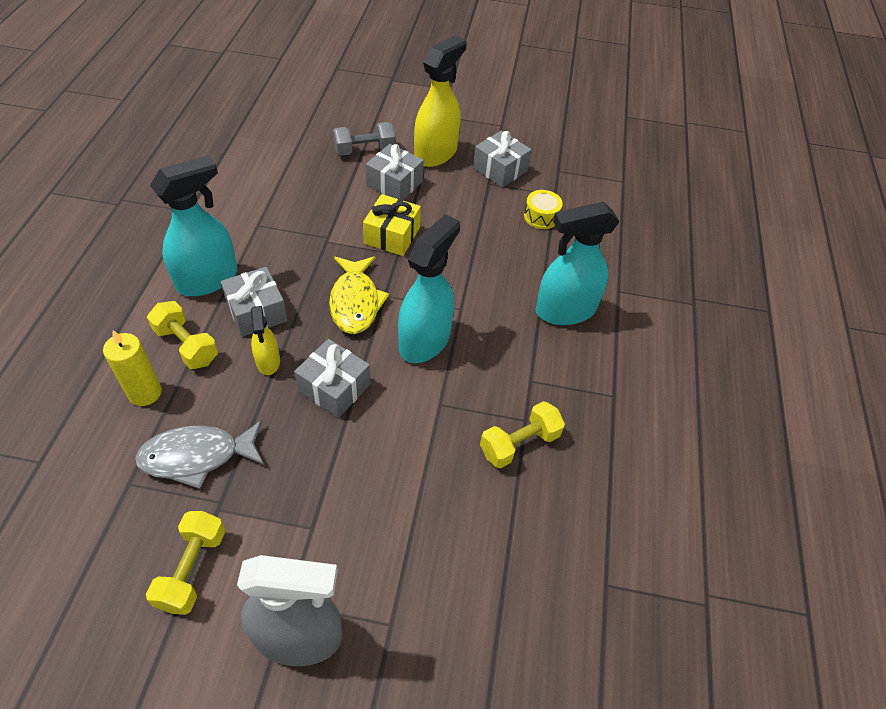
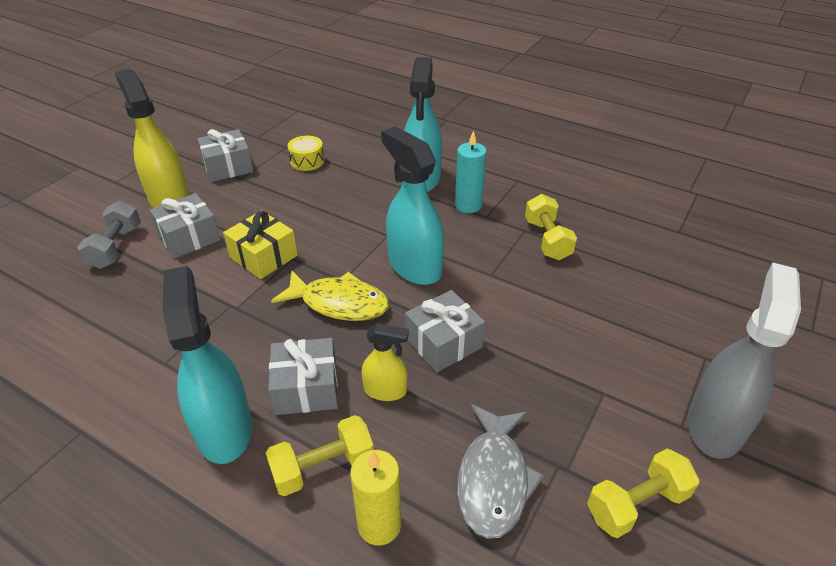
camera: 65 degrees left, 10 degrees down
yellow dumbbell [146,511,226,615] -> yellow dumbbell turned 60 degrees counterclockwise [587,449,700,538]
none -> turquoise candle [455,130,487,213]

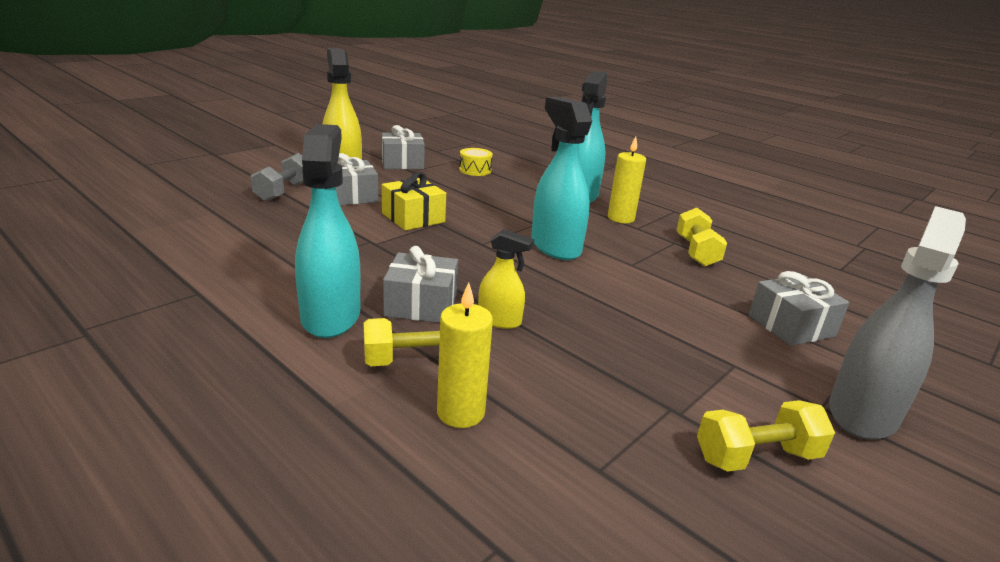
camera: 10 degrees right, 15 degrees down
yellow fish [271,271,389,321] -> none
grey gift [405,290,485,372] -> grey gift moved to [749,271,849,346]
turquoise candle [455,130,487,213] -> yellow candle [608,136,646,223]
grey fish [457,404,544,539] -> none

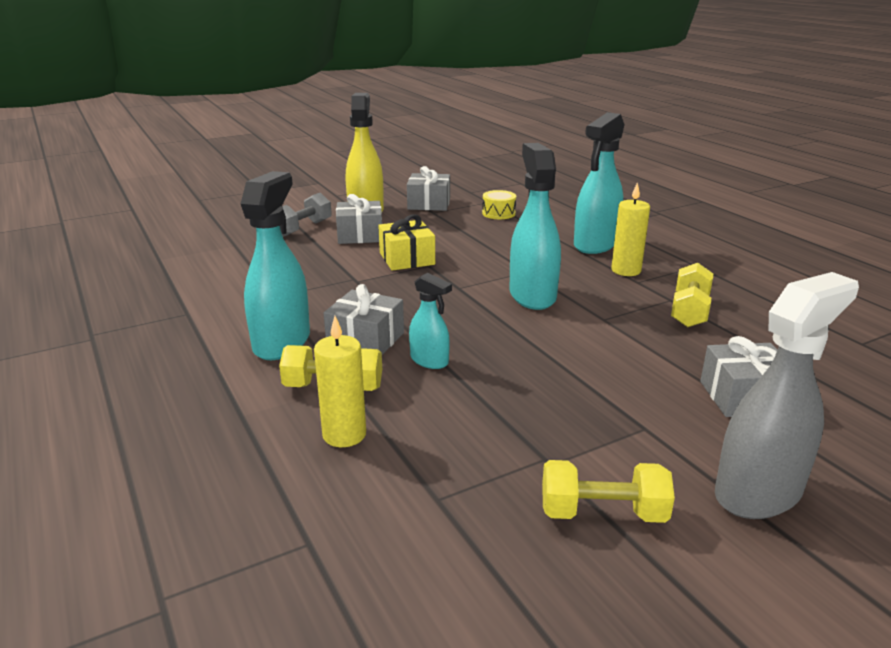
camera: 20 degrees right, 0 degrees up
yellow spray bottle [478,229,534,329] -> turquoise spray bottle [409,273,452,369]

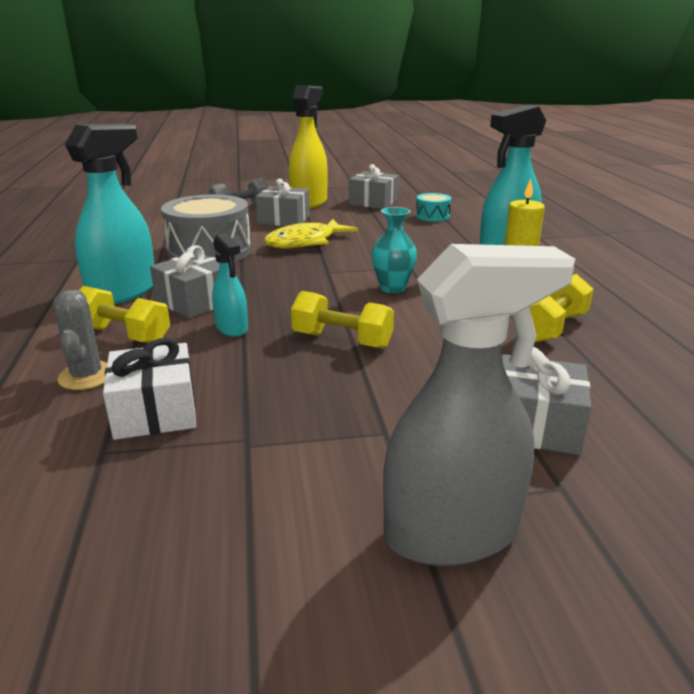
camera: 20 degrees right, 0 degrees up
yellow candle [314,316,366,447] -> grey cactus [53,290,107,390]
yellow gift [378,214,435,271] -> yellow fish [264,219,358,249]
yellow drum [482,190,516,219] -> turquoise drum [416,193,451,222]
turquoise spray bottle [509,143,561,310] -> turquoise vase [371,207,417,293]
yellow dumbbell [542,460,675,523] -> yellow dumbbell moved to [291,291,394,349]
none -> white gift [103,338,196,440]
none -> grey drum [161,194,251,262]

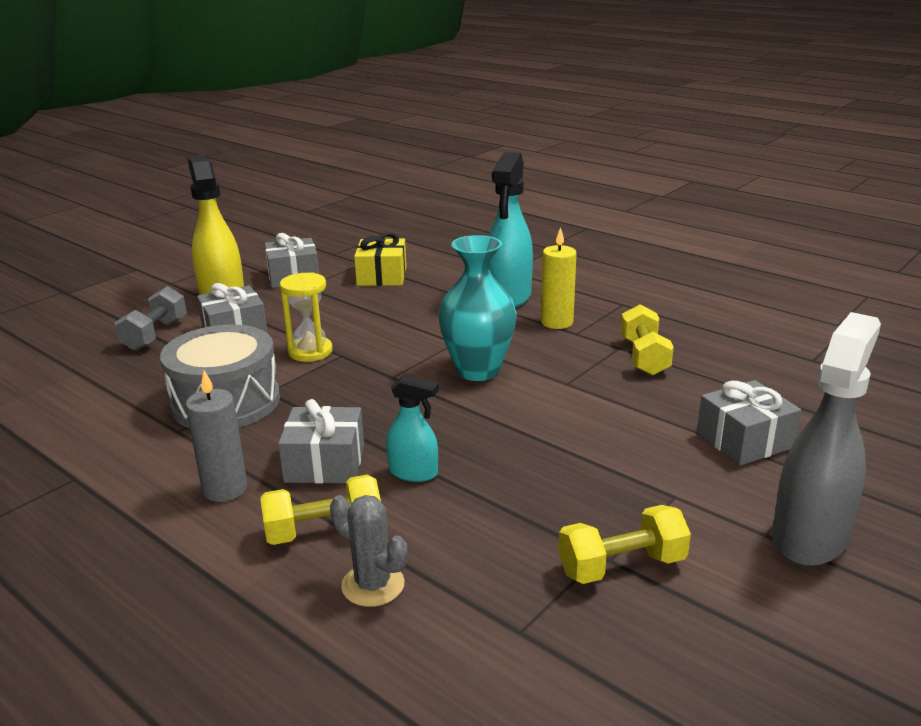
camera: 40 degrees left, 0 degrees up
turquoise spray bottle [65,124,154,304] -> grey candle [186,370,247,502]
white gift [103,338,196,440] -> none
yellow fish [264,219,358,249] -> yellow hourglass [279,272,333,362]
yellow dumbbell [291,291,394,349] -> yellow dumbbell moved to [558,505,691,584]
turquoise vase [371,207,417,293] -> turquoise vase [438,235,517,381], size x1.60
turquoise drum [416,193,451,222] -> yellow gift [354,232,407,286]

